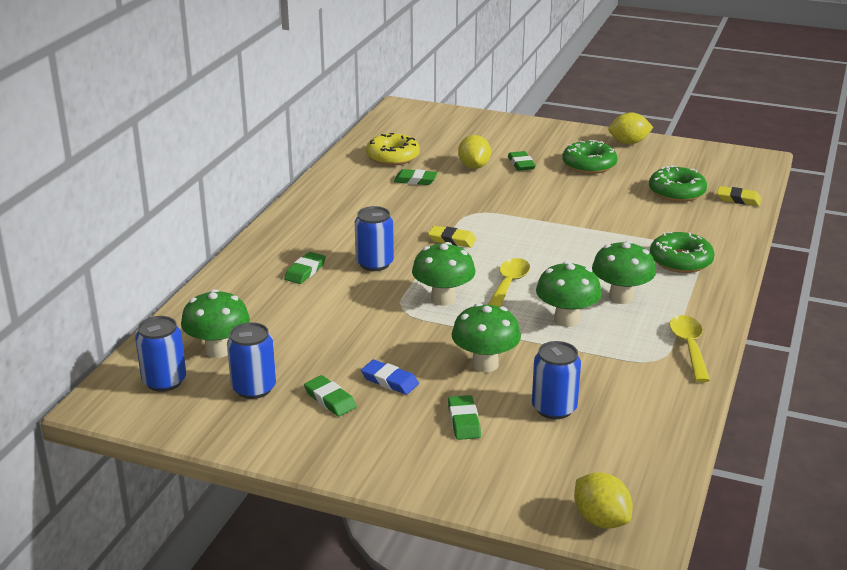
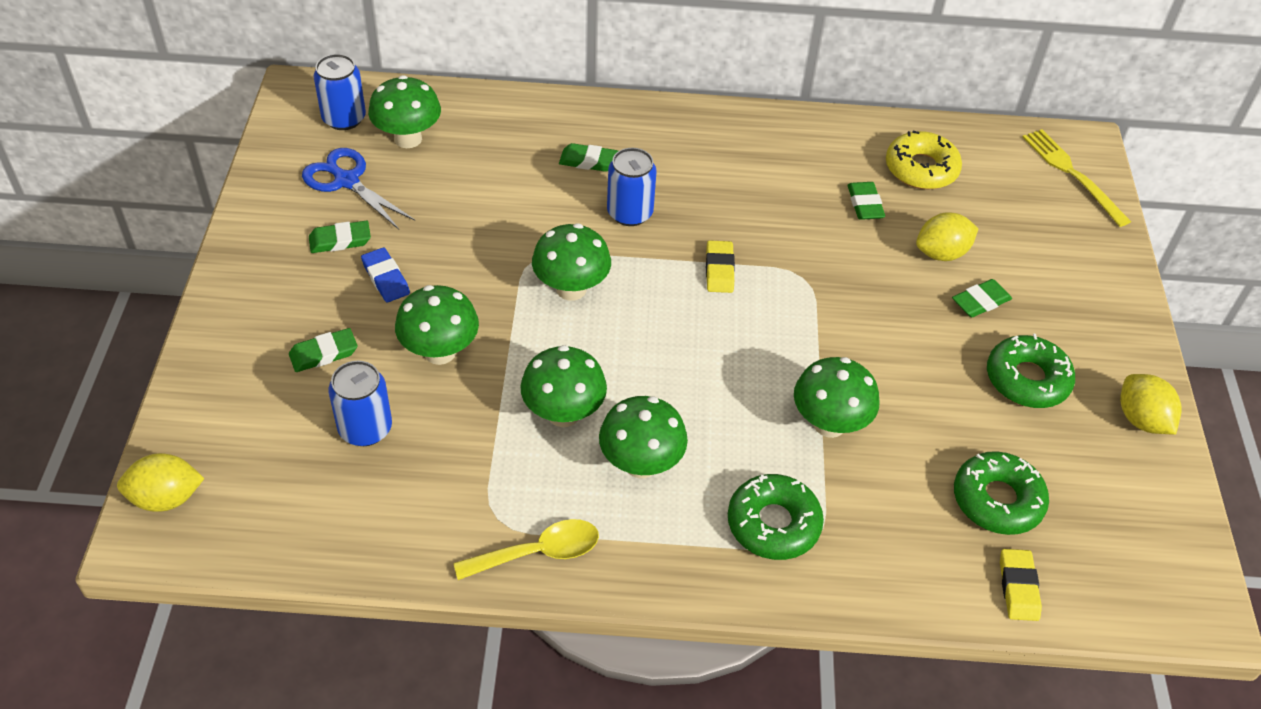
camera: 70 degrees right, 20 degrees up
blue can [227,322,276,399] -> blue scissors [302,148,415,230]
green eraser [304,375,357,416] -> green eraser turned 45 degrees clockwise [309,221,371,253]
blue eraser [361,360,419,395] -> blue eraser turned 45 degrees counterclockwise [361,247,410,303]
yellow spoon [488,258,530,307] -> none
yellow lemon [574,472,632,529] -> yellow lemon turned 45 degrees clockwise [117,453,205,512]
none -> green mushroom [794,357,880,438]
none -> yellow fork [1022,129,1131,227]

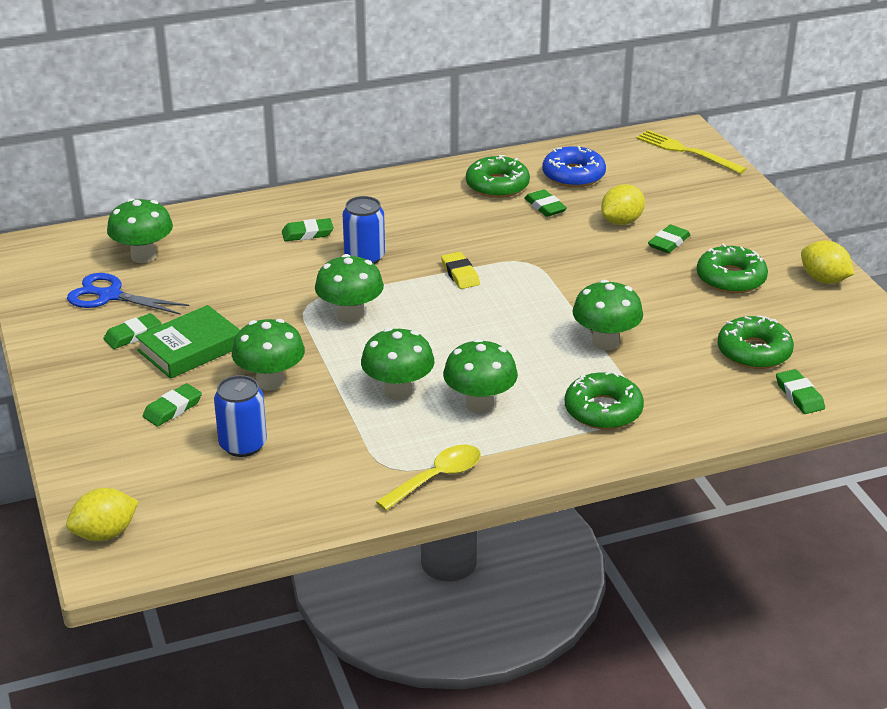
camera: 20 degrees left, 15 degrees down
blue can [313,54,366,130] -> none
blue eraser [361,247,410,303] -> green book [135,305,240,379]
yellow donut [886,131,962,189] -> blue donut [542,146,606,187]
yellow eraser [1000,549,1042,621] -> green eraser [776,369,825,414]
none -> green donut [466,155,530,198]

